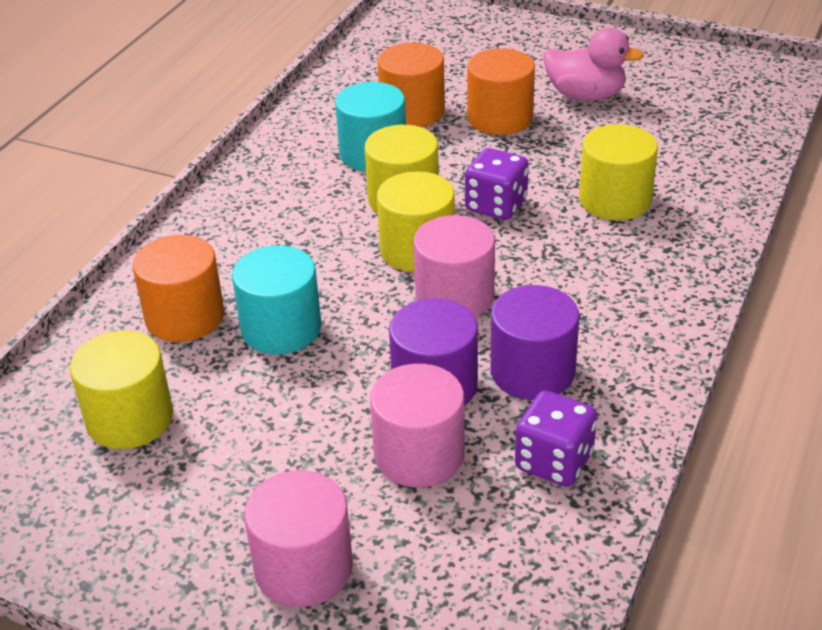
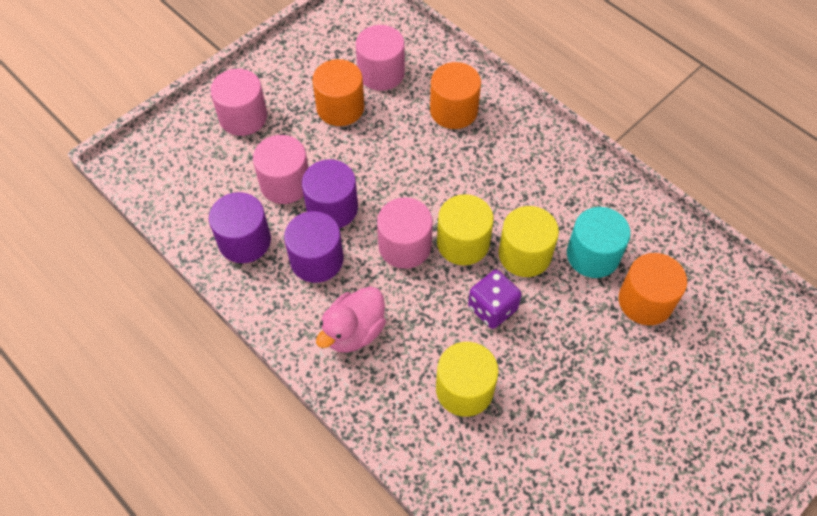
camera: 110 degrees right, 20 degrees up
yellow cylinder [70,330,173,449] -> pink cylinder [356,25,405,91]
turquoise cylinder [232,245,321,354] -> none
orange cylinder [467,48,535,135] -> orange cylinder moved to [312,59,365,126]
purple dice [515,391,597,487] -> purple cylinder [209,192,271,263]
pink duck [543,28,644,101] -> pink duck moved to [316,286,386,353]

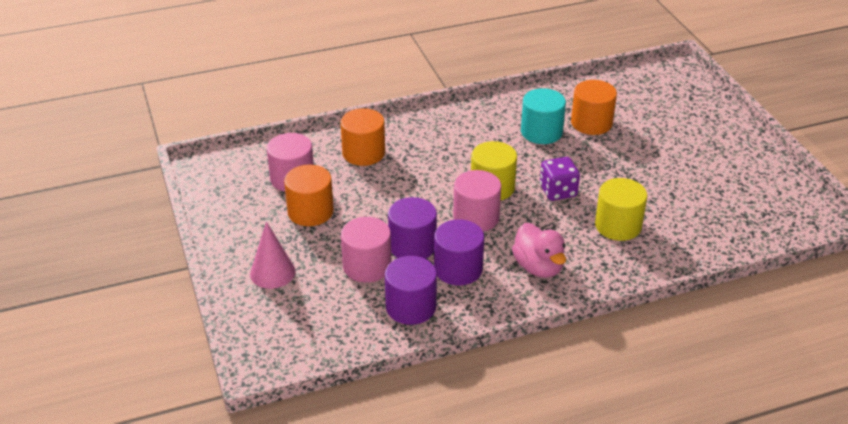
camera: 65 degrees left, 20 degrees down
pink cylinder [210,69,267,136] -> pink cone [250,221,296,289]
yellow cylinder [499,206,559,277] -> none

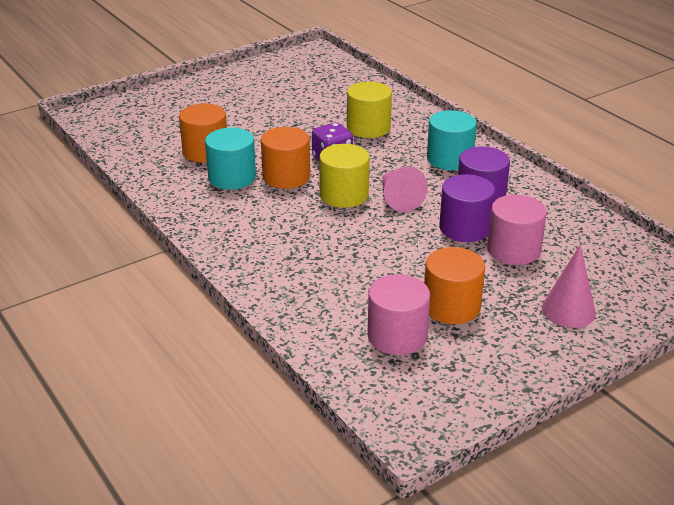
camera: 105 degrees left, 5 degrees down
orange cylinder [340,108,385,166] -> orange cylinder moved to [261,127,310,189]
purple cylinder [385,256,437,325] -> none
pink cylinder [453,170,501,232] -> pink cone [382,166,428,212]
pink duck [512,223,566,278] -> turquoise cylinder [427,110,477,170]

